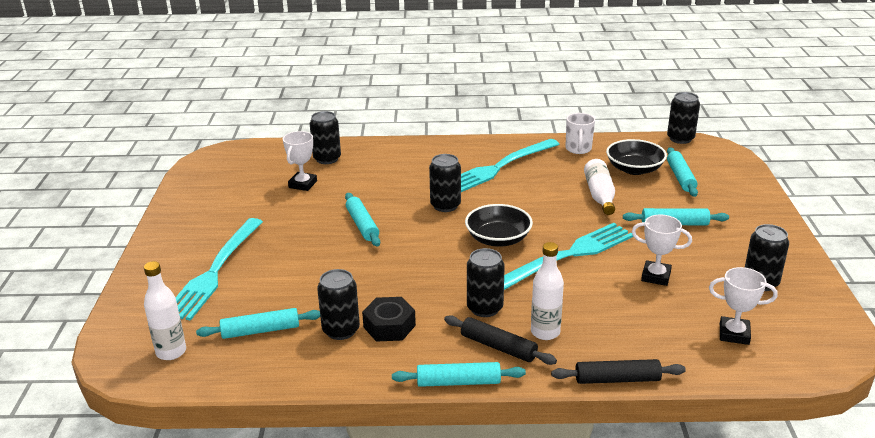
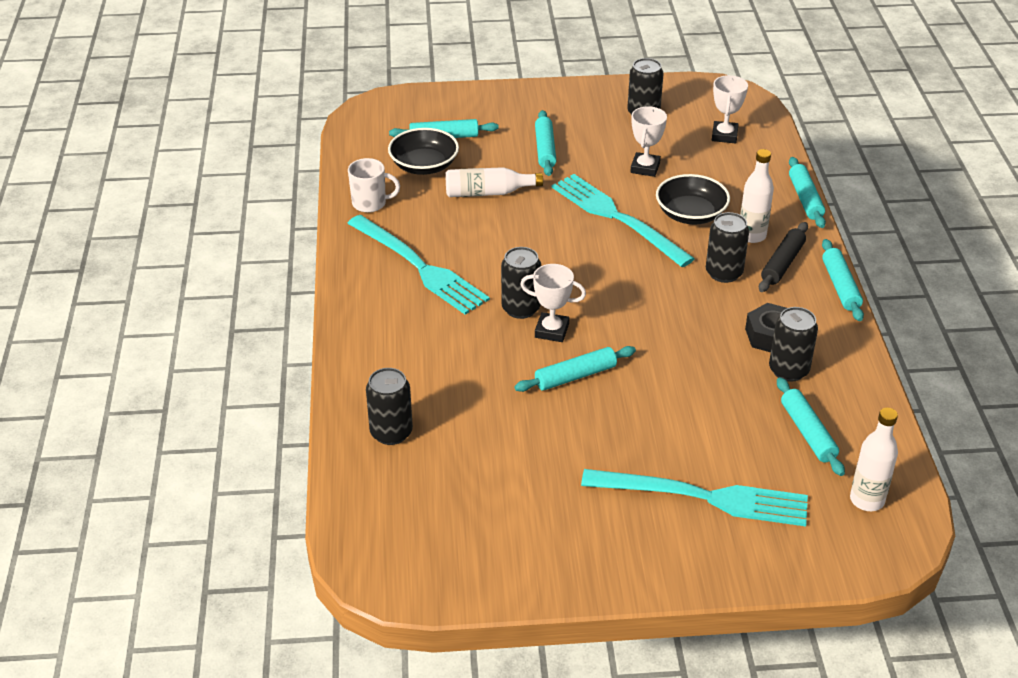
camera: 95 degrees left, 10 degrees up
white trophy [283,131,317,191] -> white trophy moved to [520,264,586,342]
black bowl [465,204,533,247] -> black bowl moved to [656,174,730,224]
black rolling pin [551,359,686,384] -> turquoise rolling pin [789,157,826,228]
black can [667,92,700,144] -> none

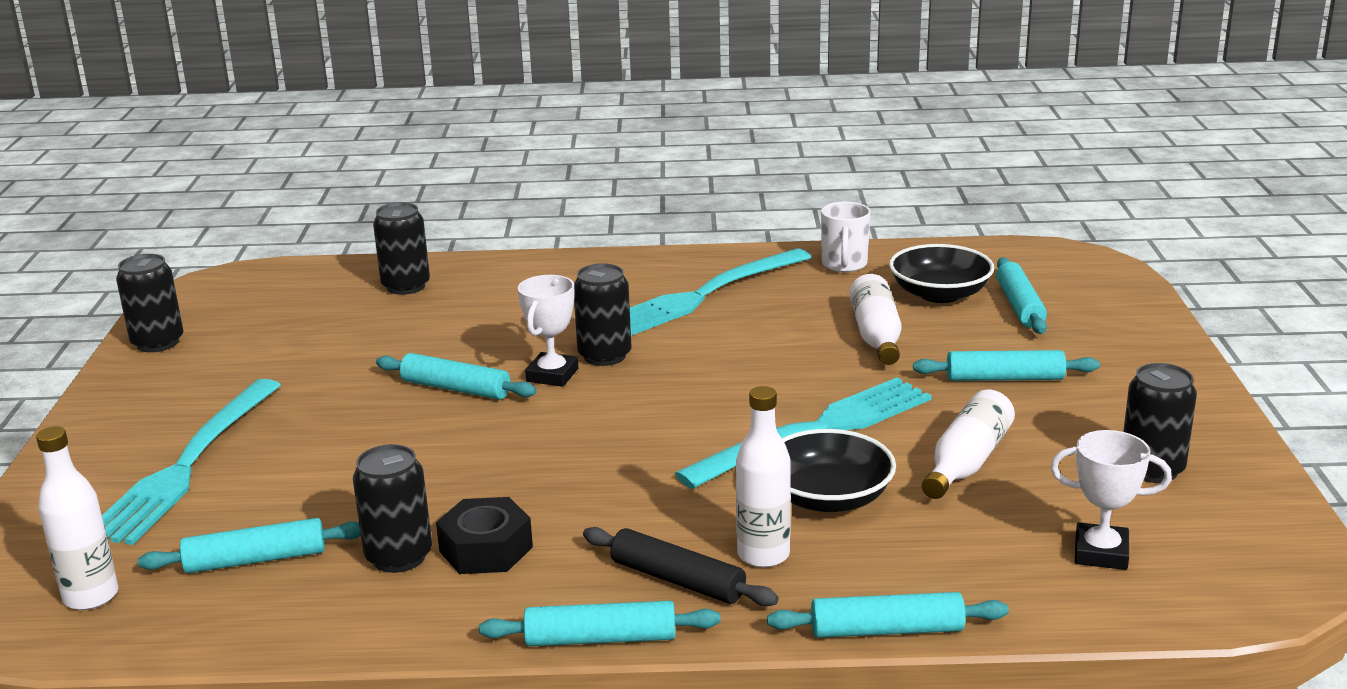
camera: 95 degrees right, 15 degrees down
turquoise rolling pin [514,346,636,392] -> turquoise rolling pin turned 45 degrees counterclockwise [376,353,537,400]
white trophy [631,106,667,177] -> white bottle [922,389,1015,499]
black can [706,212,749,283] -> black can moved to [116,254,183,352]

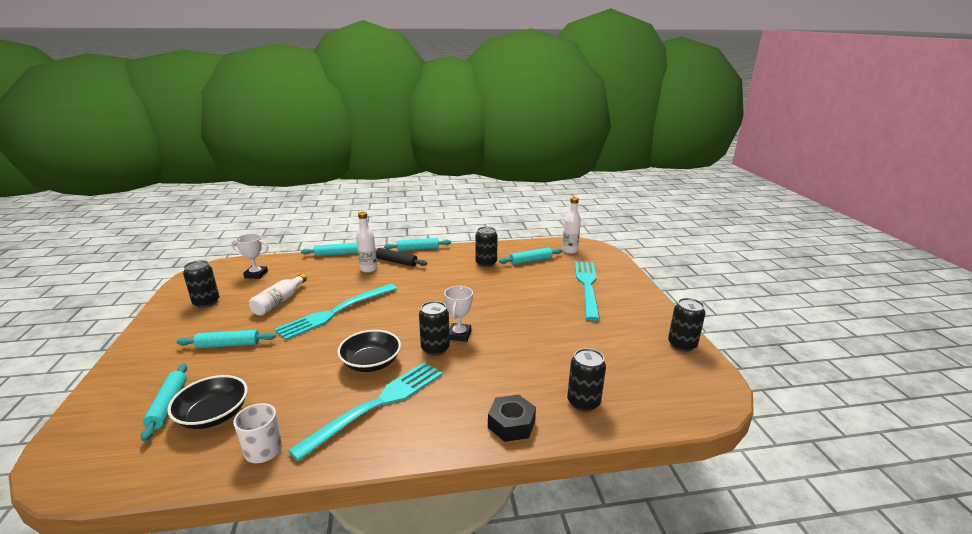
camera: 170 degrees right, 0 degrees up
turquoise rolling pin [376,353,537,400] -> none
black nut [436,497,533,574] -> black nut moved to [488,395,536,442]
black bowl [782,429,896,512] -> black bowl moved to [337,330,401,372]
white bottle [849,274,902,365] -> none

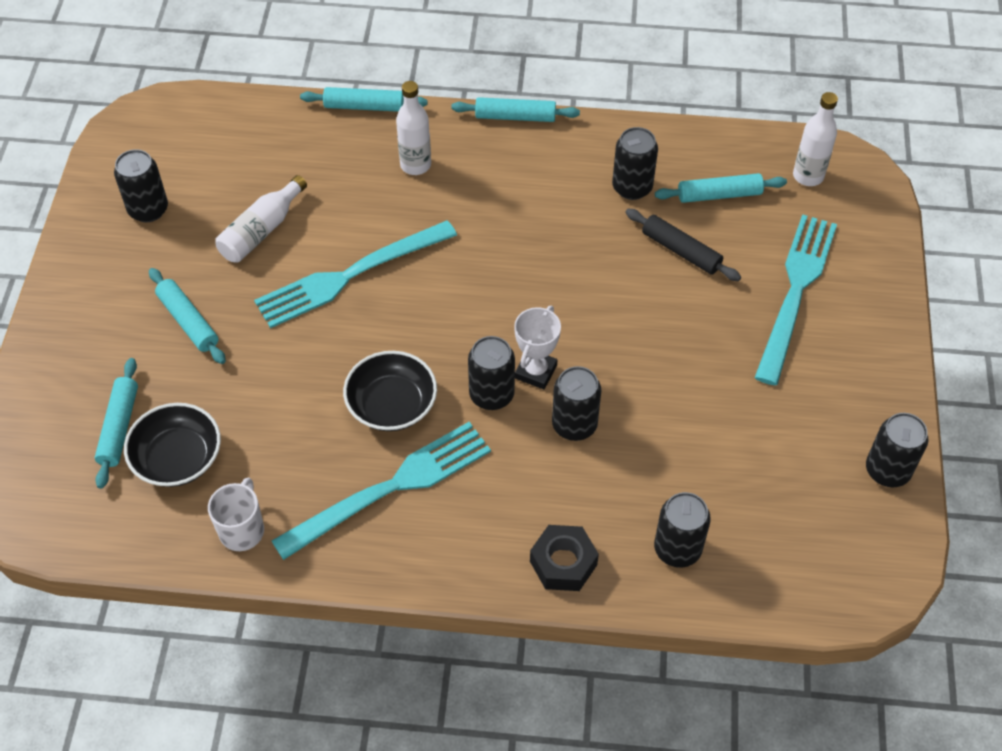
camera: 15 degrees right, 30 degrees up
turquoise rolling pin [177,330,276,348] -> turquoise rolling pin turned 45 degrees clockwise [149,268,226,364]
white trophy [231,234,269,279] -> none
black rolling pin [376,248,427,266] -> black rolling pin moved to [625,209,741,281]
none -> black can [552,366,602,441]

